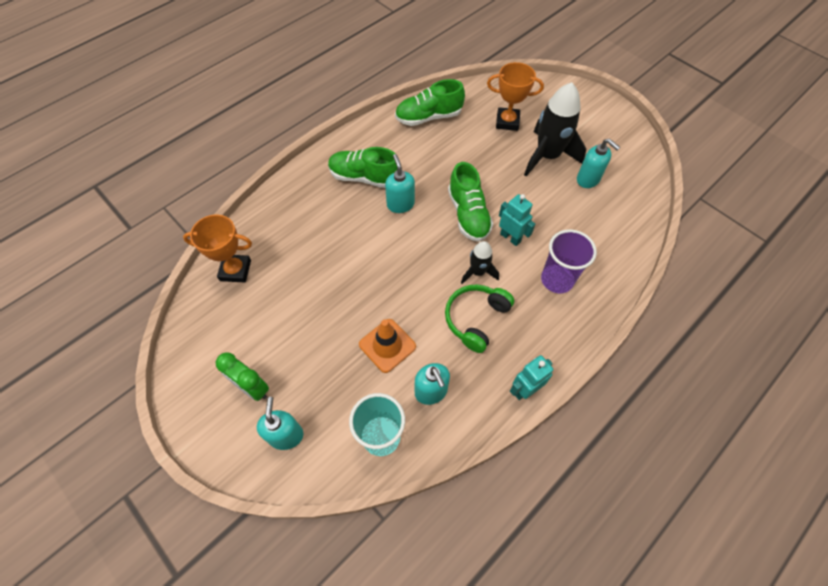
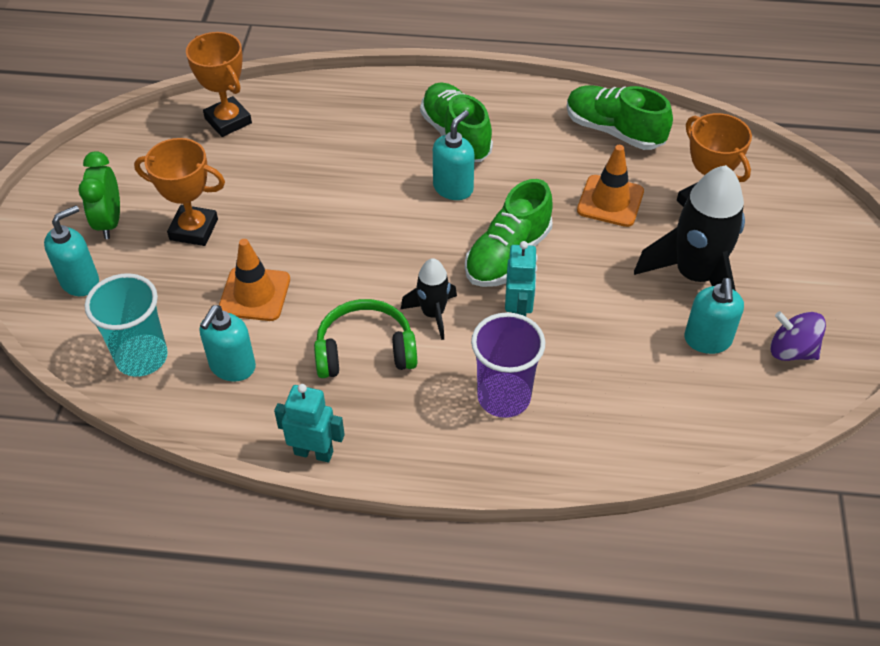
camera: 50 degrees right, 10 degrees down
none -> orange trophy [134,138,225,246]
none -> orange traffic cone [577,145,644,227]
none -> purple spinning top [770,311,826,361]

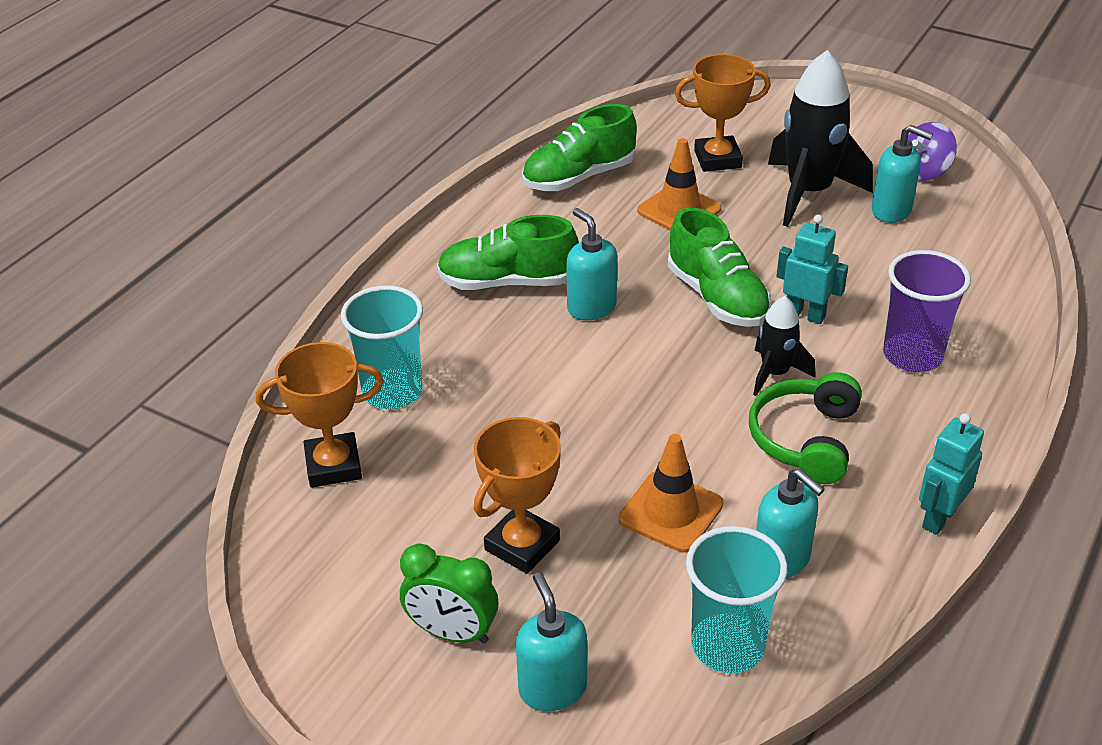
camera: 65 degrees left, 10 degrees down
none -> turquoise cup [341,285,423,409]

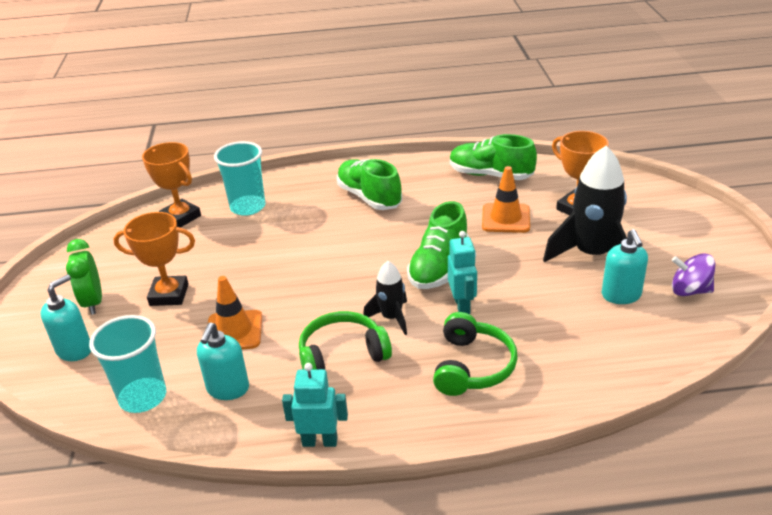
camera: 55 degrees right, 5 degrees down
turquoise soap dispenser [566,208,617,320] -> none
purple cup [883,250,971,372] -> green headphones [433,312,518,396]

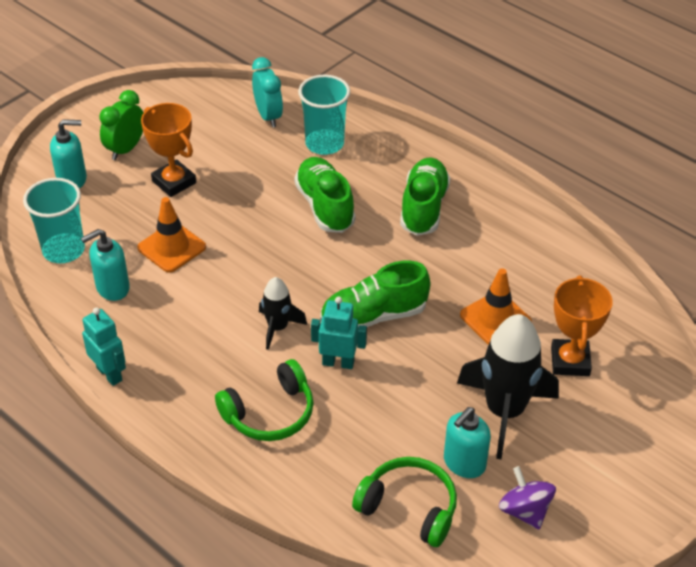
camera: 45 degrees right, 10 degrees up
orange trophy [142,142,201,228] -> turquoise clock [252,57,283,127]
green headphones [299,311,392,370] -> green headphones moved to [352,457,457,547]
turquoise robot [448,231,477,314] -> turquoise robot turned 120 degrees counterclockwise [311,297,367,369]
green shoe [450,134,537,180] -> green shoe moved to [294,157,356,233]

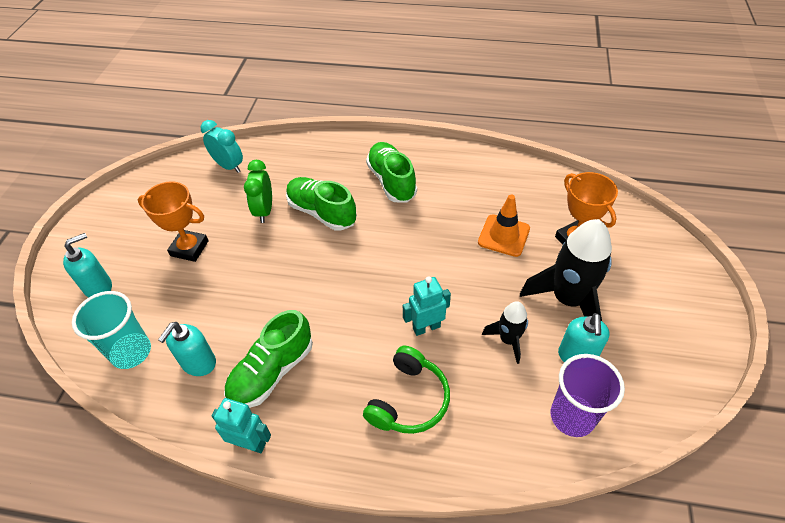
camera: 30 degrees left, 5 degrees up
green clock [99,90,144,160] -> green clock moved to [244,160,272,223]
orange traffic cone [137,197,206,273] -> none
black rocket [259,277,307,350] -> black rocket moved to [482,301,528,364]
turquoise cup [298,75,350,155] -> none
green shoe [320,261,430,327] -> green shoe moved to [224,310,313,408]
green headphones [352,457,457,547] -> purple cup [551,354,625,437]
purple spinning top [499,466,556,529] -> none

